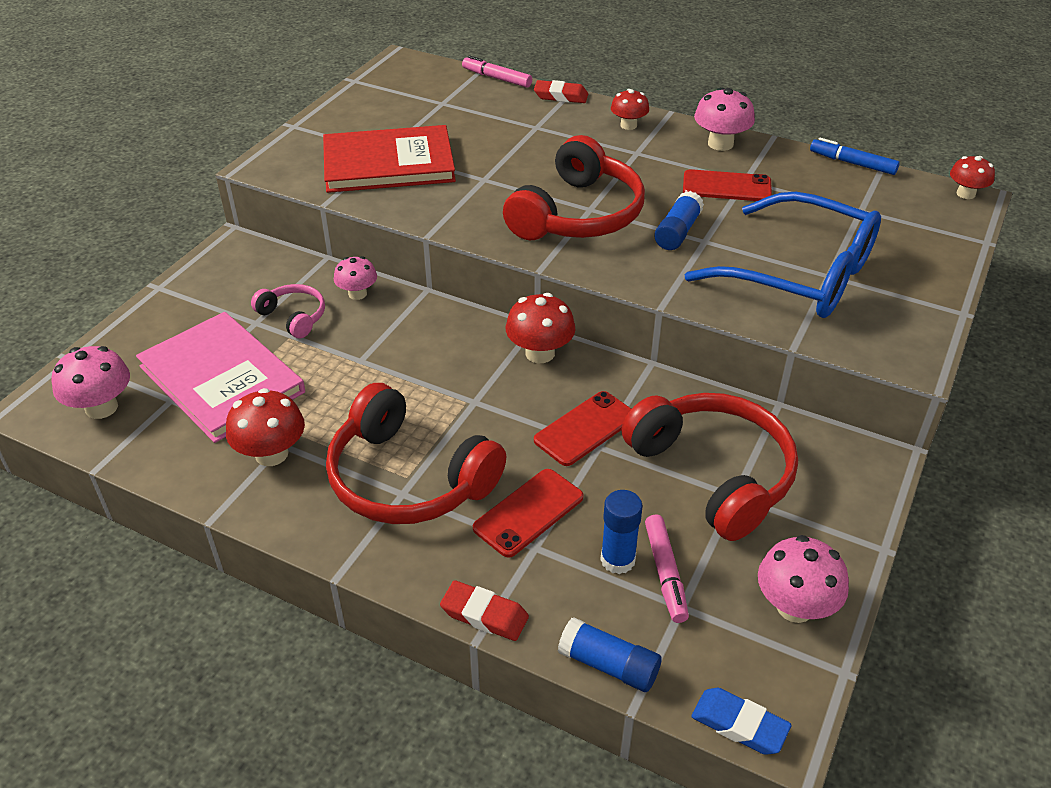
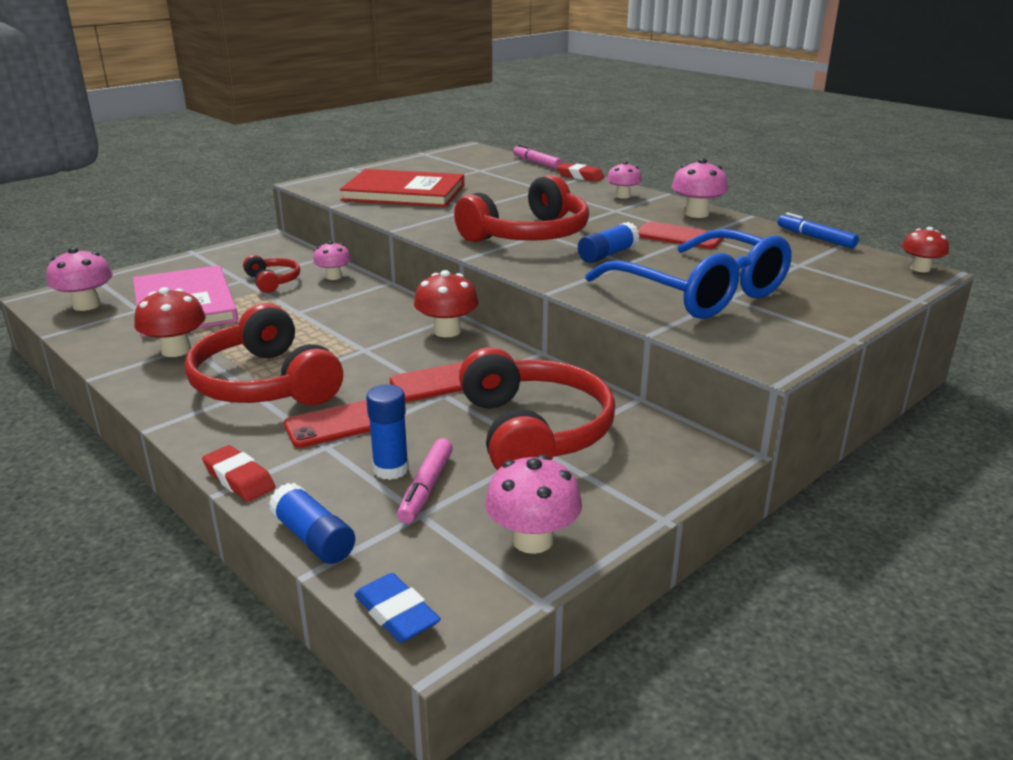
camera: 20 degrees right, 15 degrees down
pink headphones [251,284,325,338] -> red headphones [243,255,300,293]
red mushroom [611,89,649,130] -> pink mushroom [607,161,642,199]

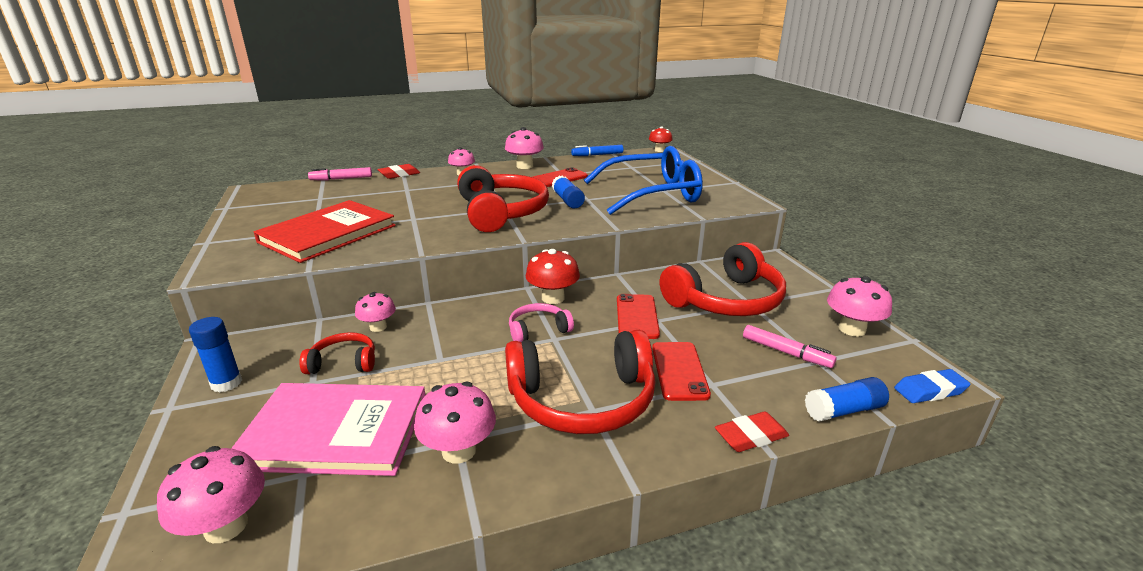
camera: 65 degrees left, 0 degrees up
red mushroom [134,287,206,357] -> pink mushroom [414,382,496,464]
blue glue stick [366,384,409,480] -> blue glue stick moved to [189,317,242,393]
red headphones [459,347,615,470] -> red headphones turned 135 degrees clockwise [660,242,786,316]
none -> pink headphones [509,303,574,342]

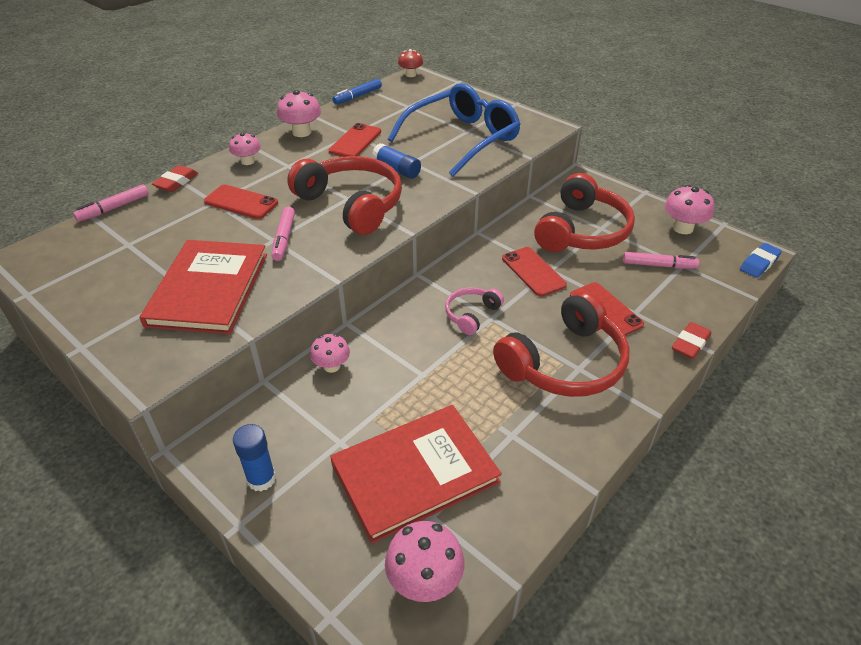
camera: 30 degrees left, 15 degrees up
pink book [231,383,426,476] -> red book [330,405,502,544]
red headphones [299,332,375,374] -> none
pink mushroom [414,382,496,464] -> none
red mushroom [526,249,580,304] -> none
blue glue stick [805,377,889,422] -> none
none -> red phone [204,185,278,219]
none -> pink marker [271,207,295,261]

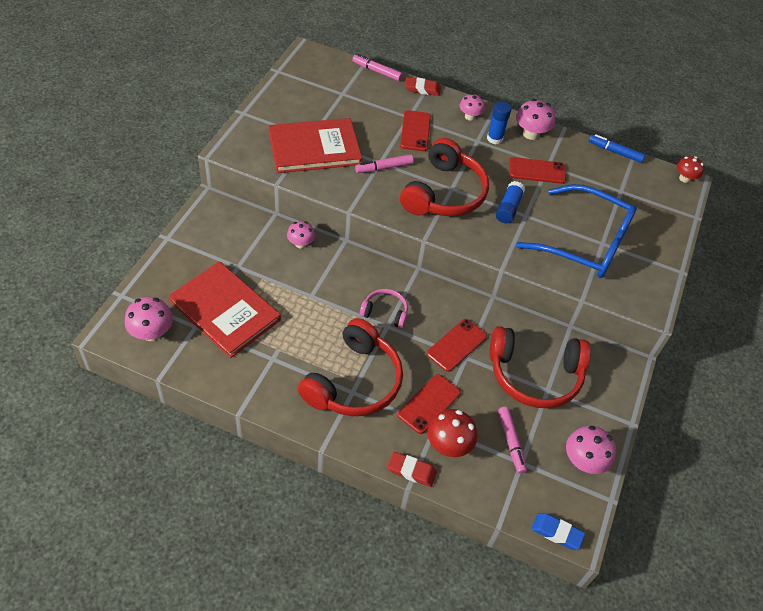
camera: 65 degrees right, 10 degrees up
blue glue stick [233,424,276,491] -> blue glue stick moved to [487,101,511,144]
red headphones [493,291,629,397] -> red headphones turned 90 degrees counterclockwise [298,318,403,416]
none -> red mushroom [428,409,477,457]

